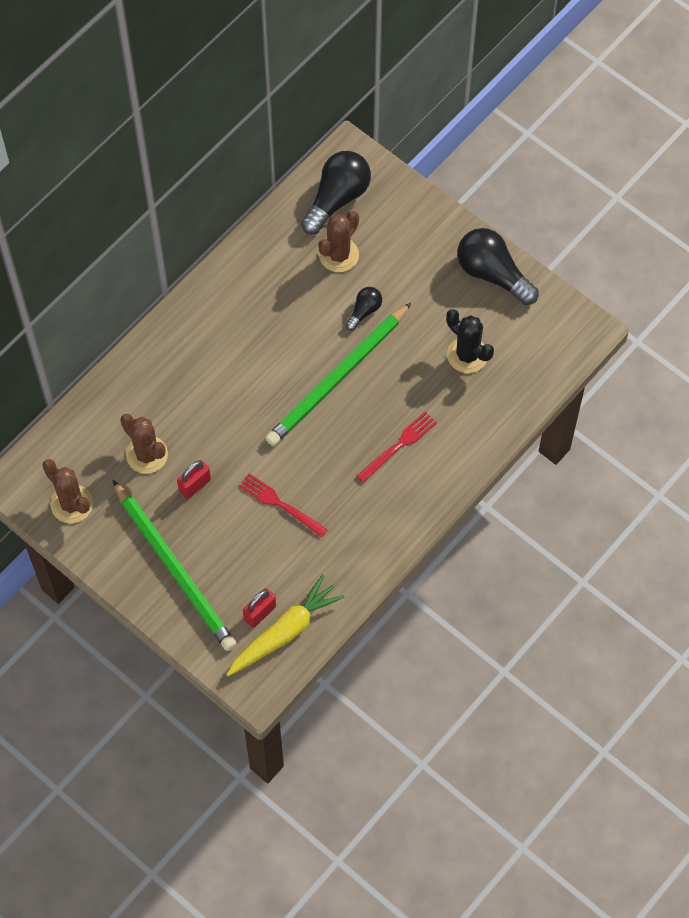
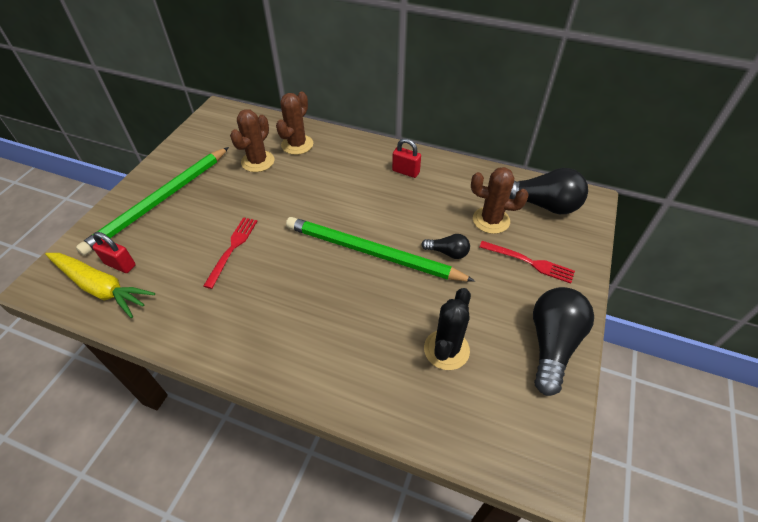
camera: 70 degrees right, 15 degrees down
brown cactus [42,459,93,523] -> brown cactus moved to [276,91,313,155]
red padlock [177,460,211,499] -> red padlock moved to [392,138,421,178]
red fork [357,412,437,483] -> red fork moved to [479,241,575,284]

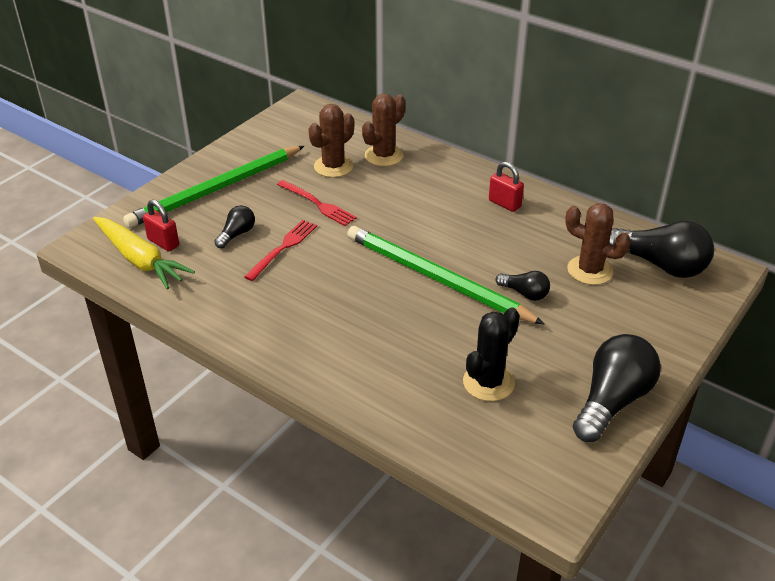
camera: 15 degrees right, 10 degrees down
red fork [479,241,575,284] -> red fork moved to [277,180,357,226]
none -> black light bulb [214,205,255,249]

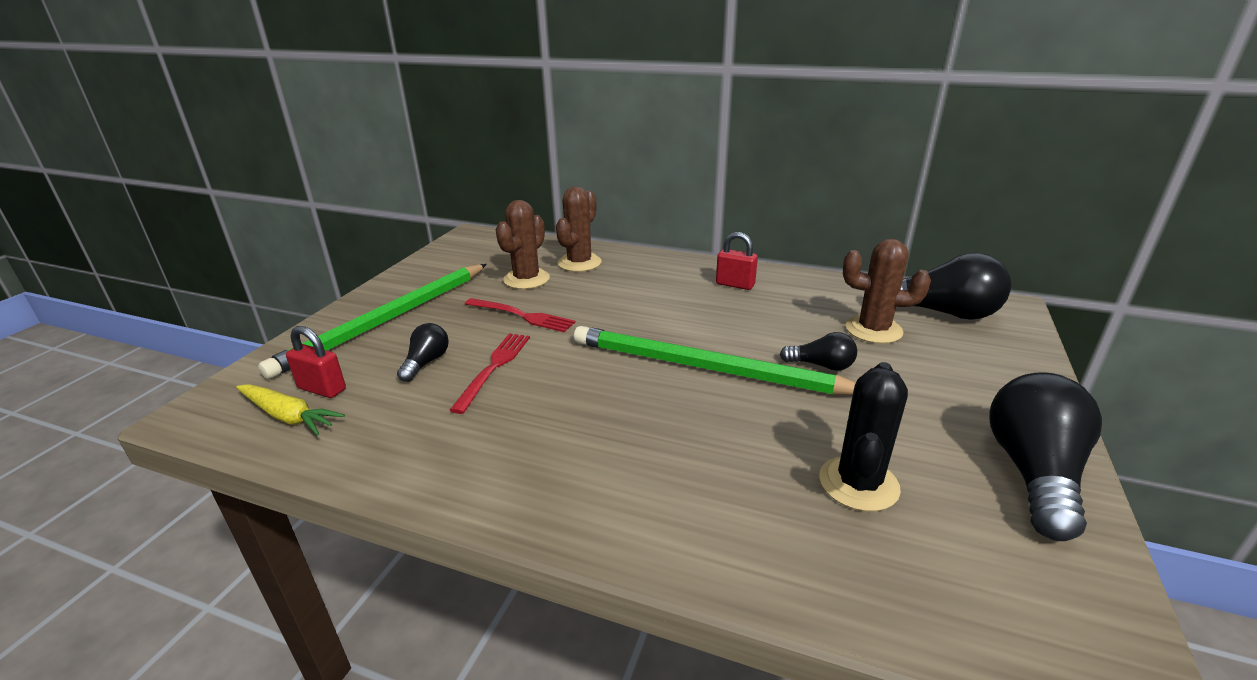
camera: 15 degrees left, 10 degrees down
yellow carrot [93,217,195,289] -> yellow carrot [236,384,345,435], size x0.66

